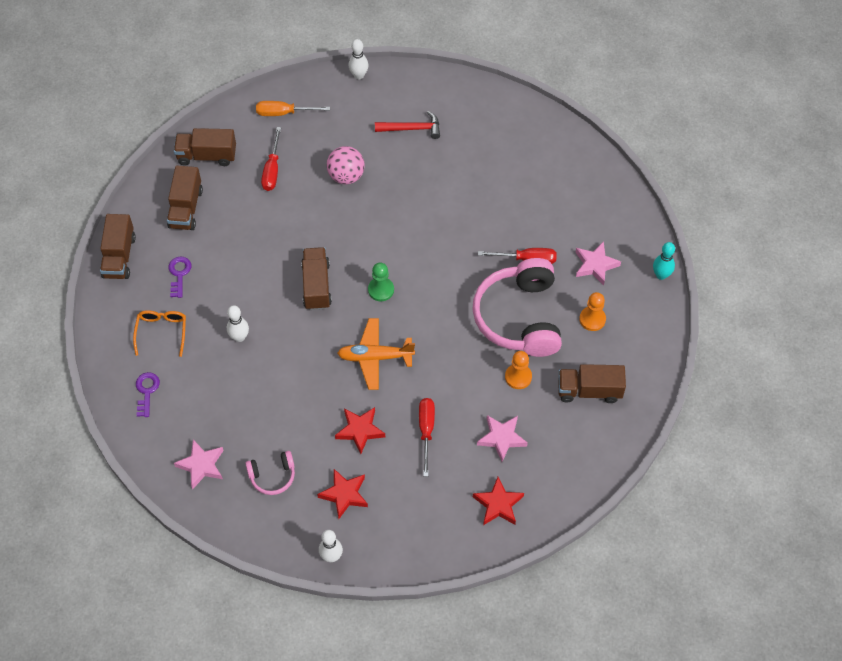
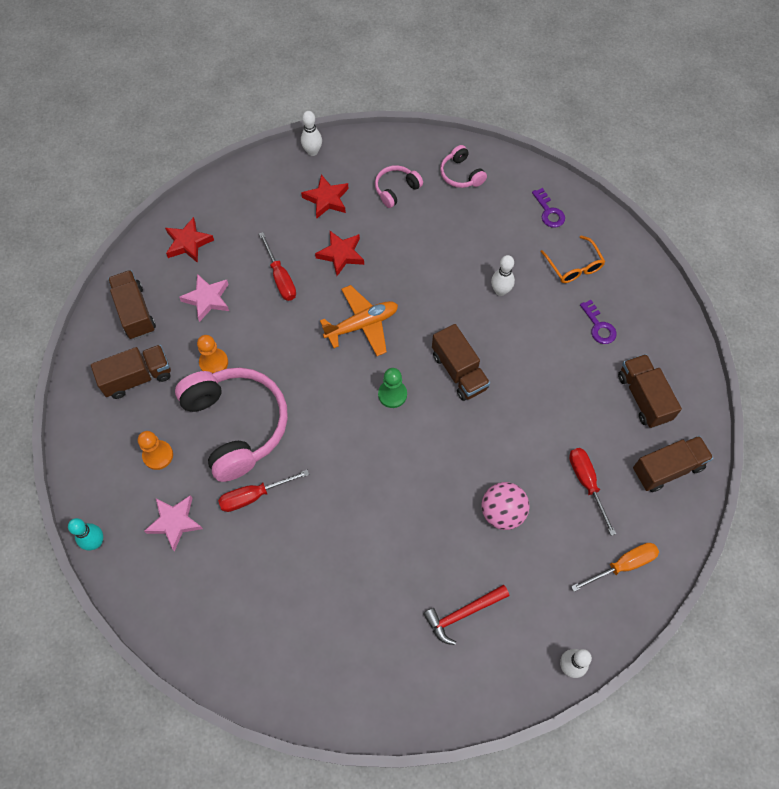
camera: 155 degrees right, 5 degrees up
brown truck [100,214,136,279] -> brown truck moved to [108,270,156,339]
pink star [174,440,224,490] -> pink headphones [440,145,487,188]

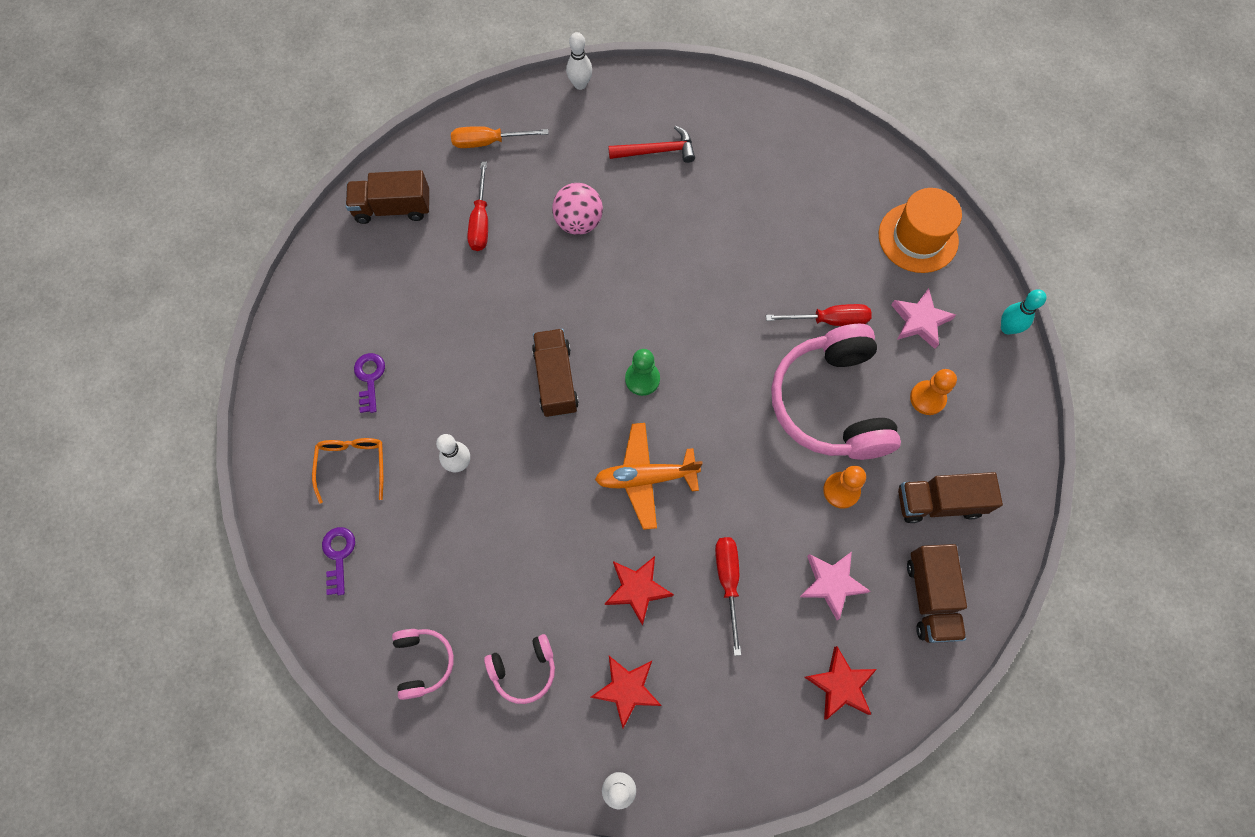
camera: 160 degrees left, 5 degrees up
brown truck [618,354,682,428] -> none
none -> orange hat [879,188,962,273]

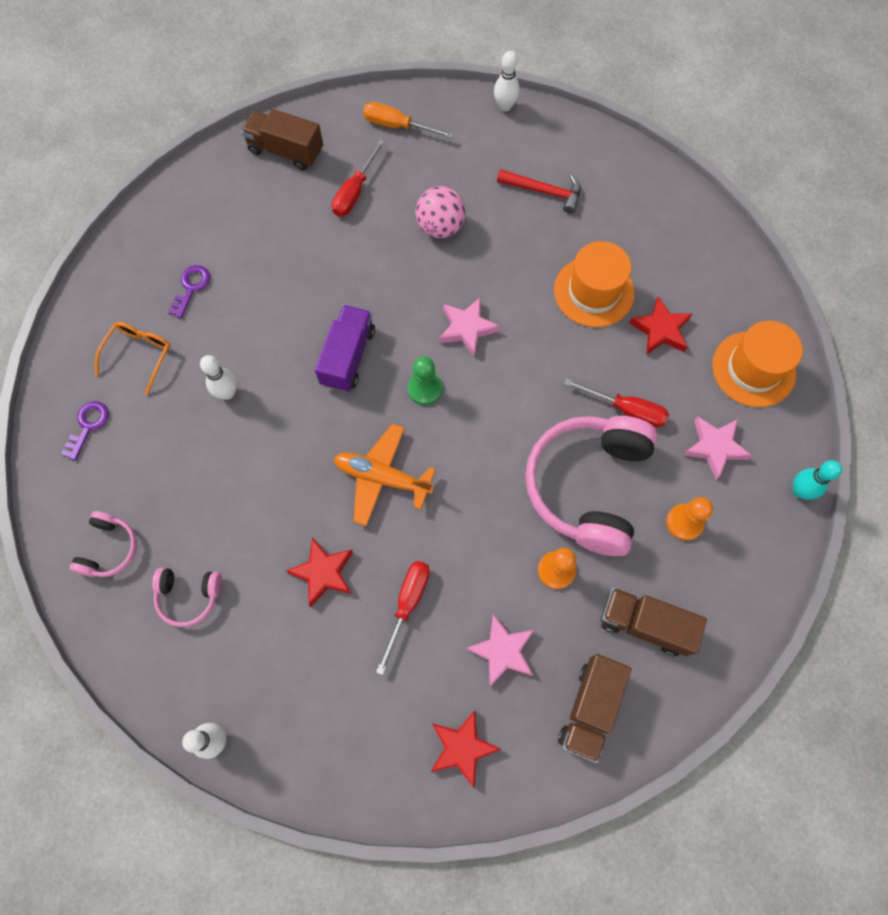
camera: 25 degrees right, 0 degrees up
brown truck [532,329,579,417] -> purple truck [315,305,375,392]
red star [590,656,662,728] -> red star moved to [629,296,692,355]
none -> pink star [439,297,500,357]
none -> orange hat [554,241,635,327]

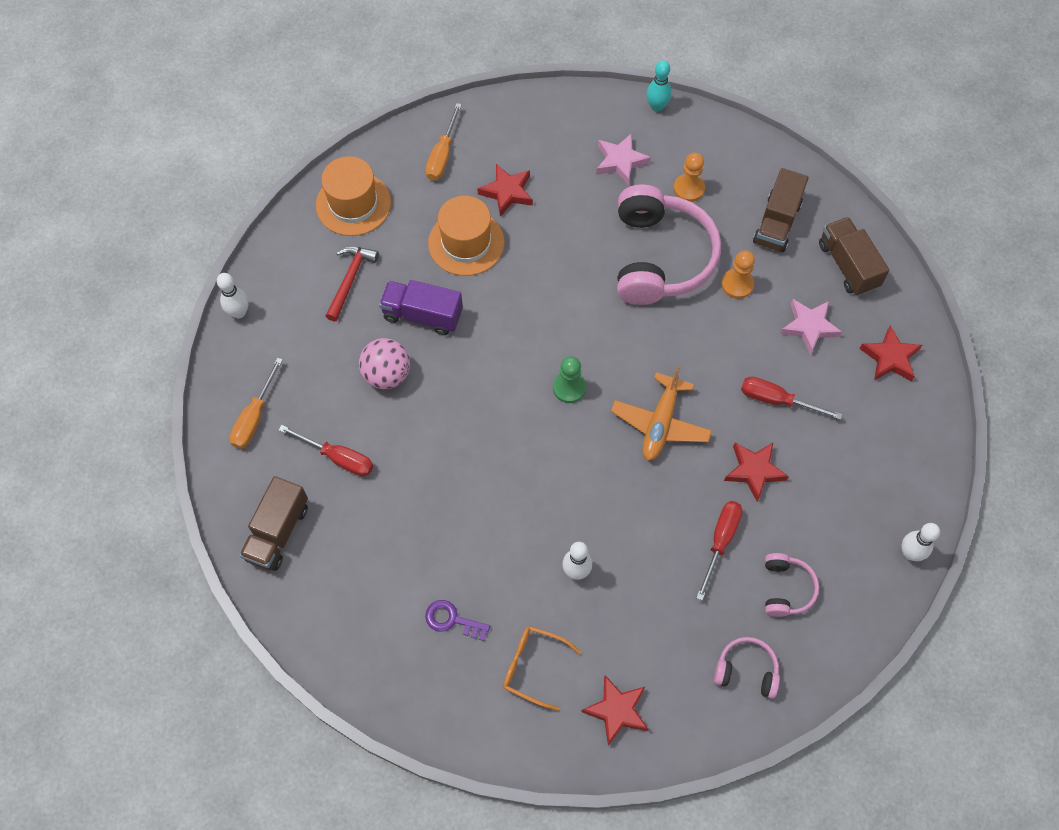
camera: 90 degrees left, 5 degrees down
purple key [61,401,109,461] -> red star [581,675,648,745]
purple truck [315,305,375,392] -> purple truck moved to [379,280,463,335]
pink star [439,297,500,357] -> none
pink headphones [525,416,658,556] -> pink headphones turned 105 degrees counterclockwise [617,184,721,305]
brown truck [558,654,631,763] -> brown truck turned 135 degrees counterclockwise [819,217,890,296]
red screwdriver [564,379,669,427] -> red screwdriver moved to [696,501,743,601]
orange hat [712,321,803,407] -> orange hat moved to [316,156,391,236]
none -> orange screwdriver [426,103,462,181]

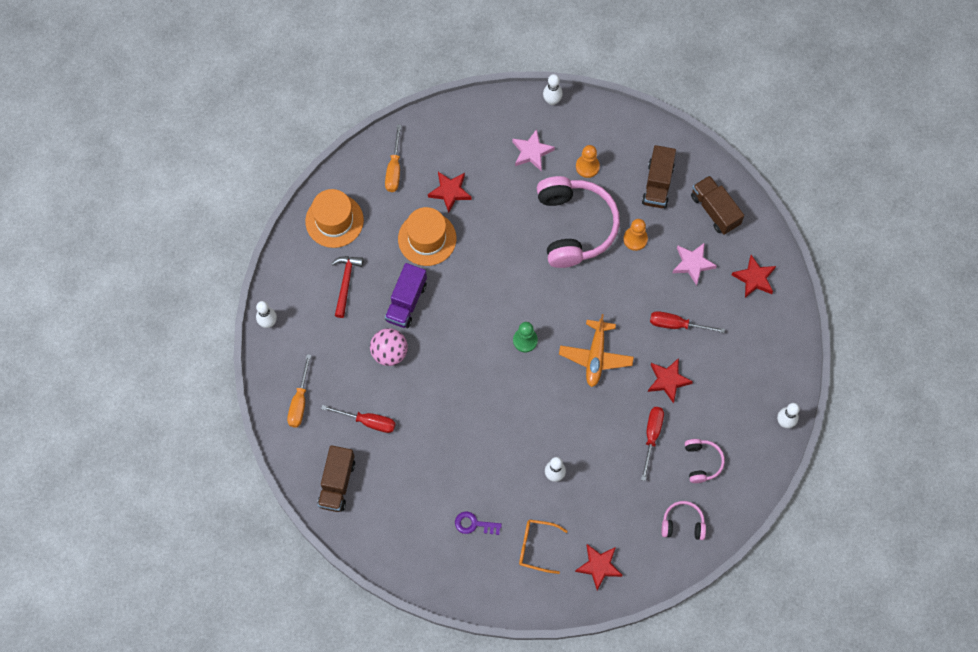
camera: 10 degrees left, 5 degrees up
purple truck [379,280,463,335] -> purple truck turned 75 degrees counterclockwise [385,263,427,328]
turquoise bowling pin [646,60,672,112] -> white bowling pin [543,74,563,105]

